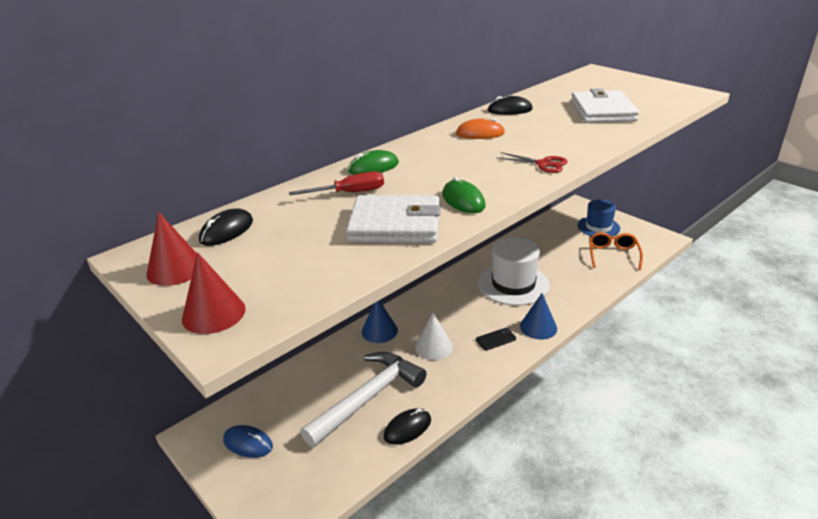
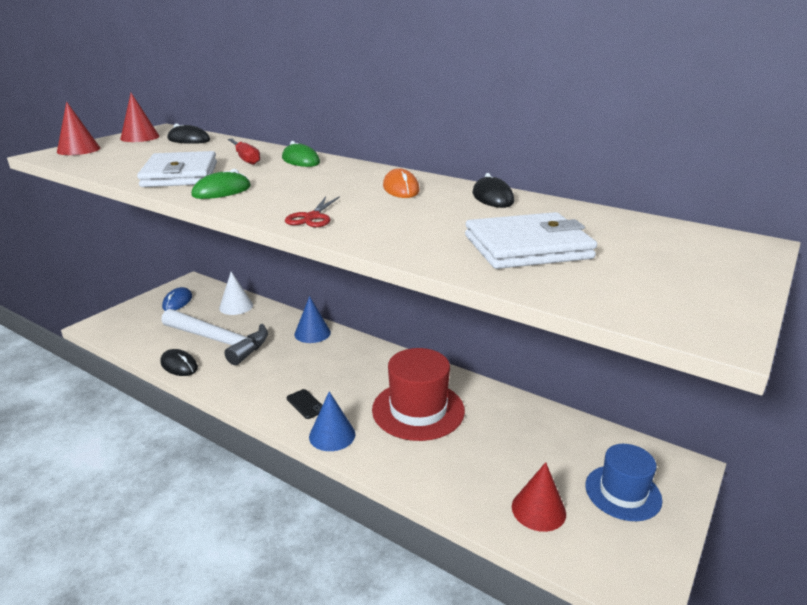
camera: 75 degrees right, 5 degrees down
white cone [415,313,453,360] -> white cone moved to [219,272,253,315]
white hat [478,237,550,306] -> red hat [372,348,465,441]
orange glasses [589,232,643,270] -> red cone [512,462,566,532]

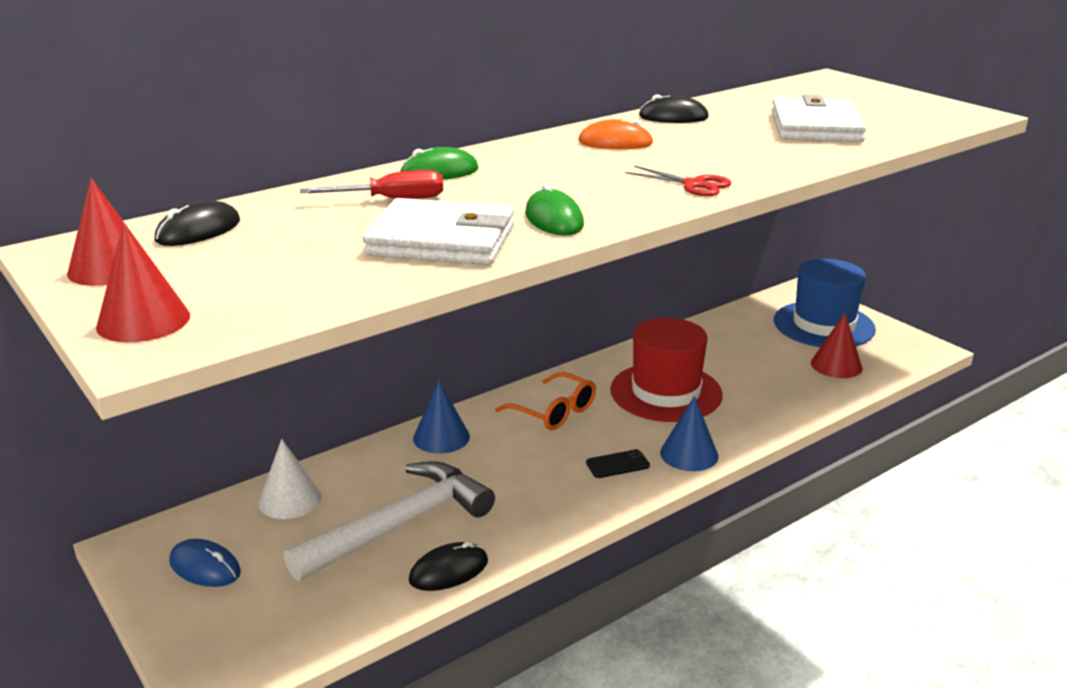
camera: 70 degrees left, 0 degrees up
blue hat [585,444,662,521] -> blue hat [774,259,876,347], size x1.50
none -> orange glasses [495,372,596,430]

